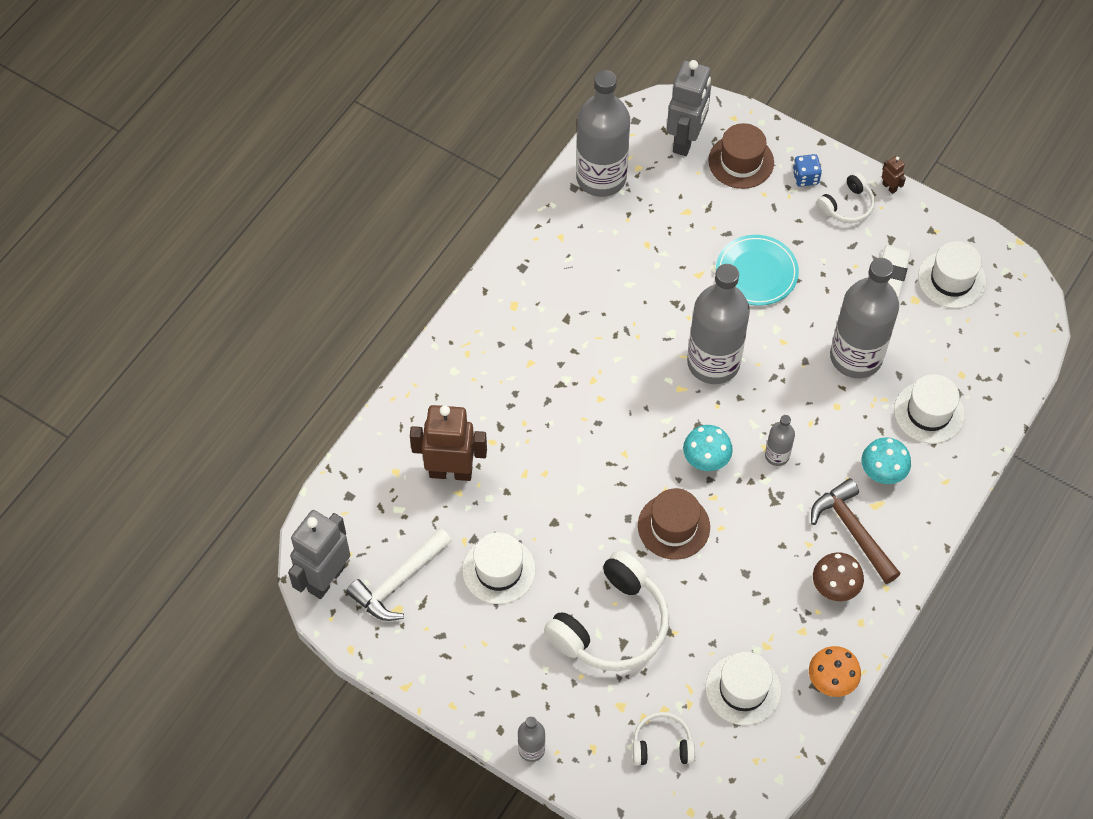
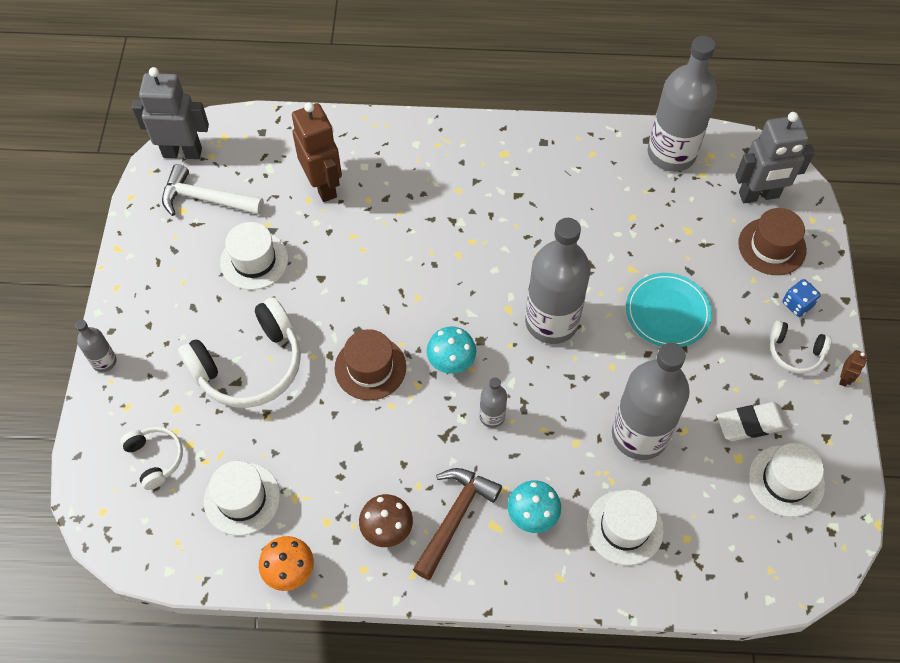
camera: 60 degrees right, 0 degrees up
white headphones [544,550,669,671] -> white headphones turned 45 degrees counterclockwise [178,297,301,408]

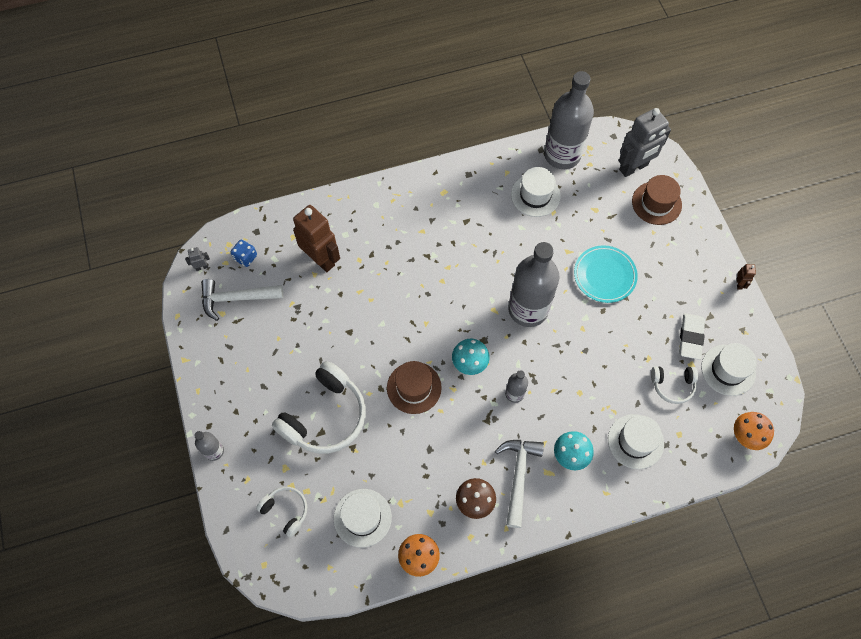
camera: 20 degrees left, 5 degrees up
grey robot [132,67,209,159] -> grey robot [185,247,210,271], size x0.41
white hat [220,222,288,290] -> white hat moved to [511,167,561,217]
brown hammer [413,468,502,580] -> white hammer [495,440,544,528]
grey bottle [612,343,690,460] -> none
white eraser [717,402,789,441] -> white eraser turned 45 degrees counterclockwise [679,313,705,360]
white headphones [770,320,832,374] -> white headphones moved to [651,366,698,404]
blue dice [782,279,821,317] -> blue dice moved to [231,240,257,267]
none -> orange mushroom [734,412,774,450]

